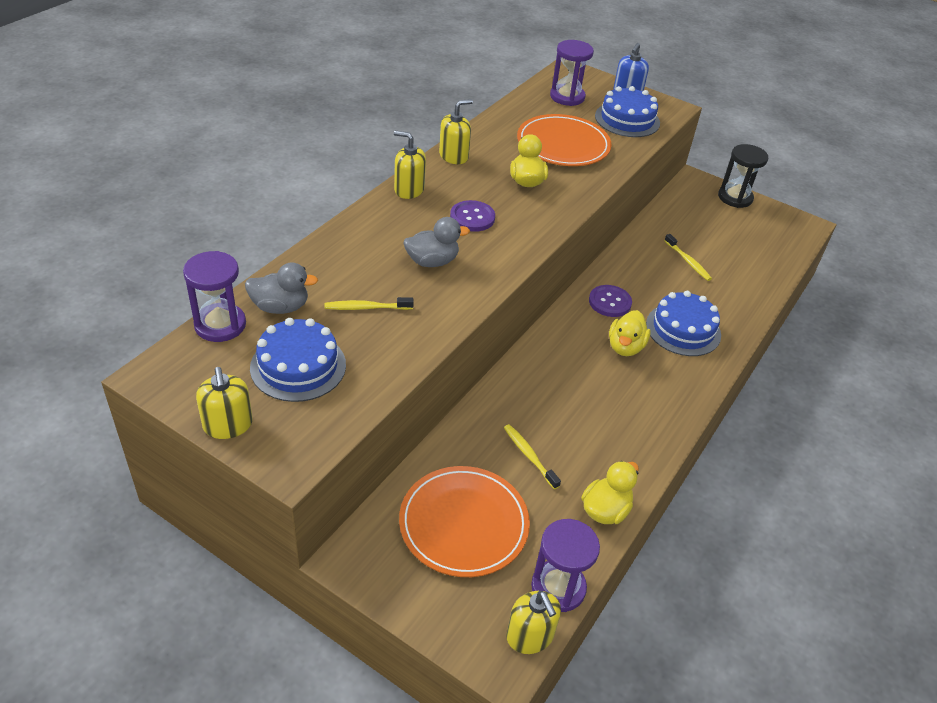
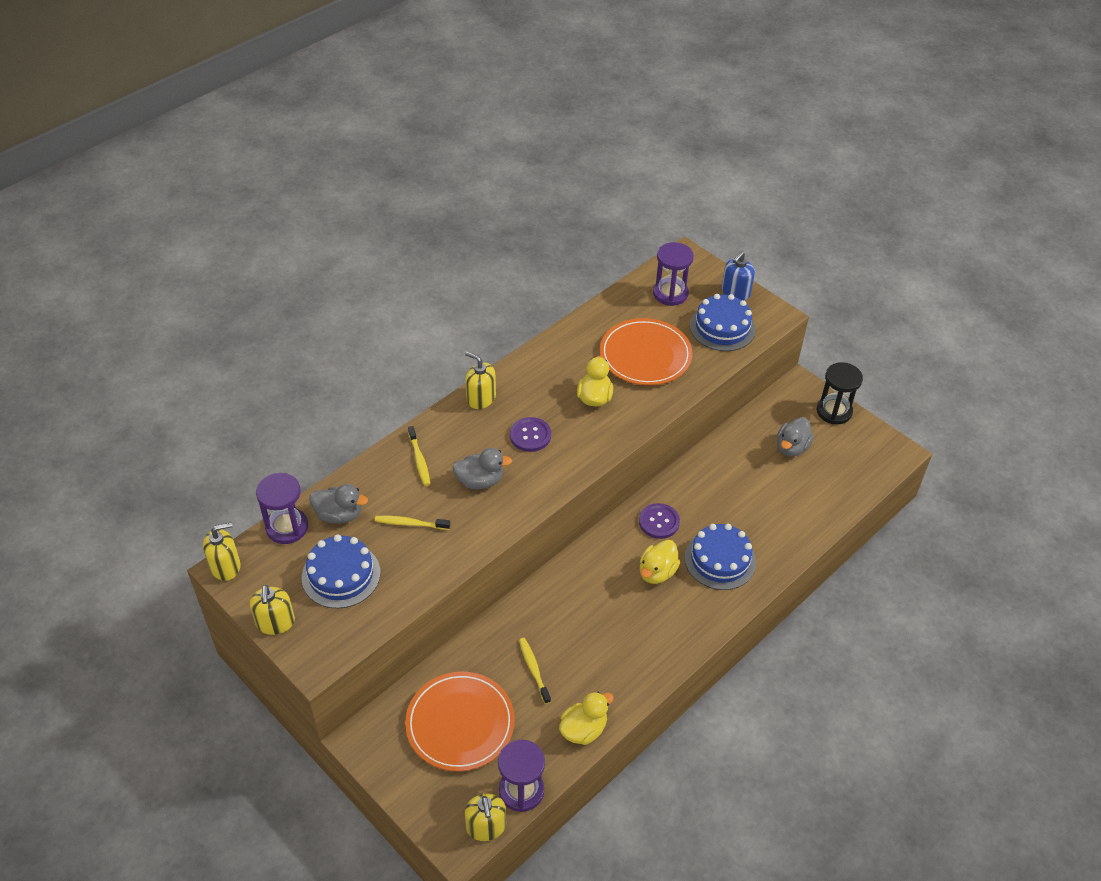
camera: 15 degrees right, 5 degrees up
yellow soap dispenser [439,99,473,164] -> yellow soap dispenser moved to [203,522,240,581]
yellow toothbrush [664,234,712,281] -> yellow toothbrush moved to [408,426,430,486]
none -> grey duck [777,417,814,457]

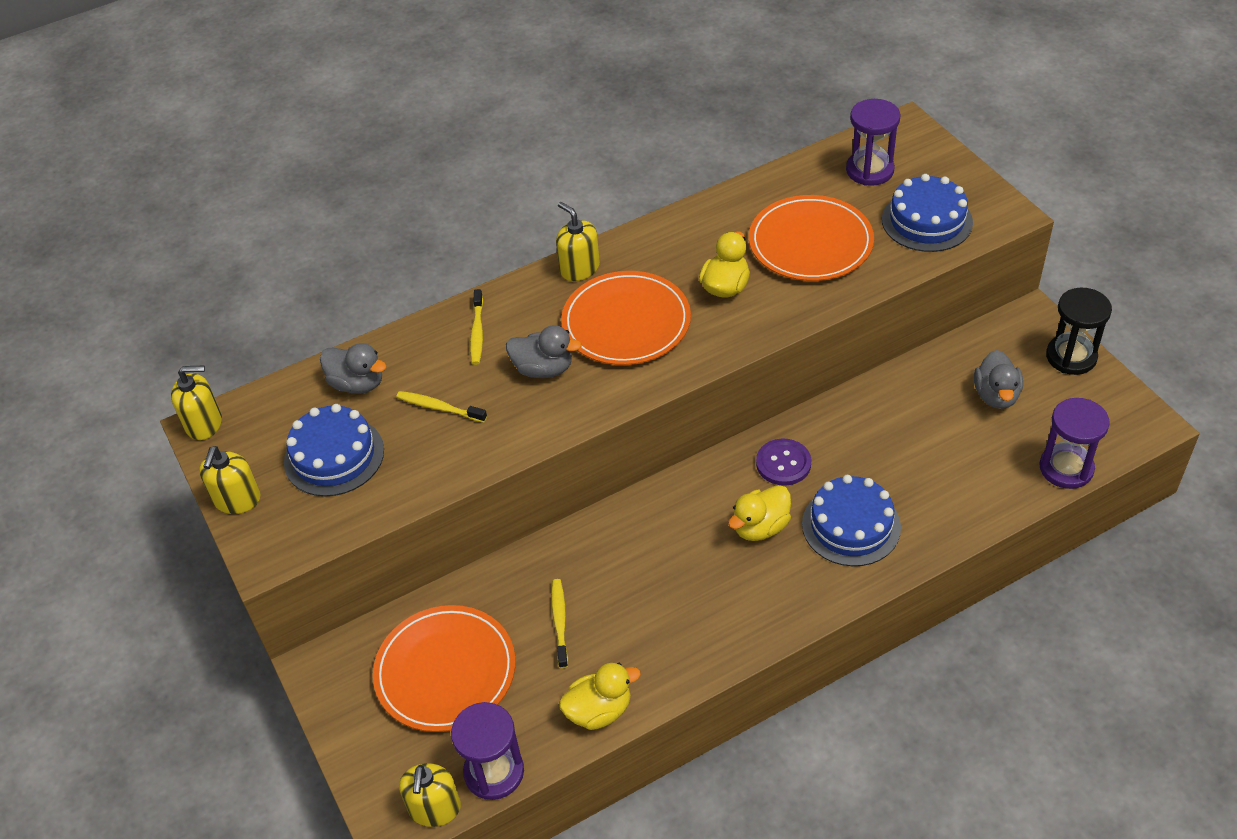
camera: 20 degrees right, 0 degrees up
purple hourglass [256,473,308,544] -> purple hourglass moved to [1039,398,1110,489]
purple button [510,417,551,452] -> orange plate [561,271,691,365]
blue soap dispenser [722,251,755,300] -> none
grey duck [777,417,814,457] -> grey duck turned 45 degrees counterclockwise [974,350,1023,409]

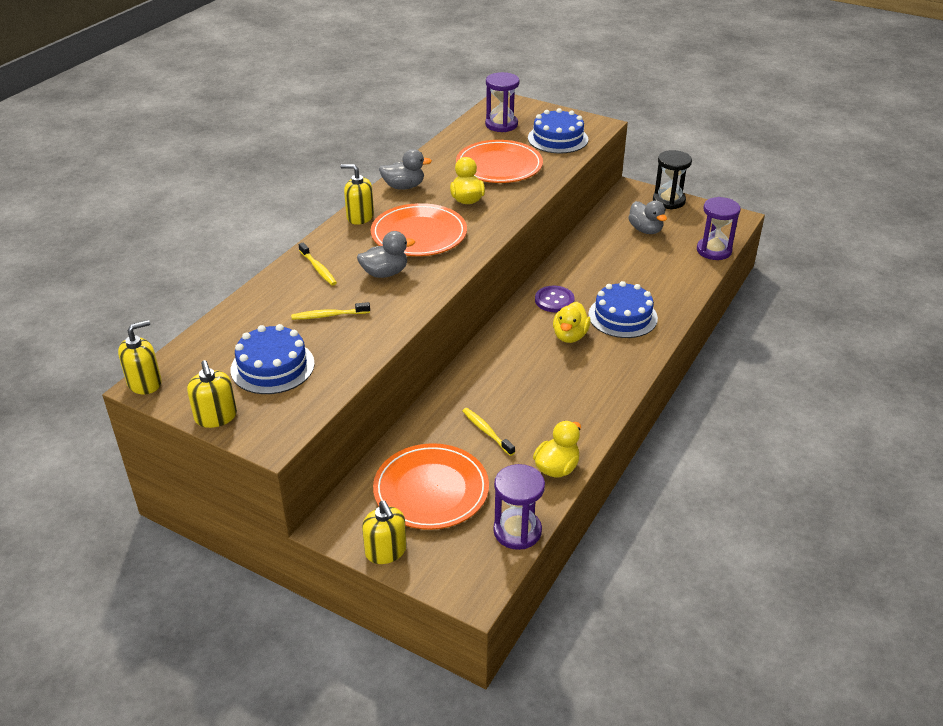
camera: 35 degrees left, 10 degrees down
grey duck [320,343,386,394] -> grey duck moved to [379,149,432,190]
yellow soap dispenser [399,763,461,827] -> yellow soap dispenser moved to [362,501,407,564]

